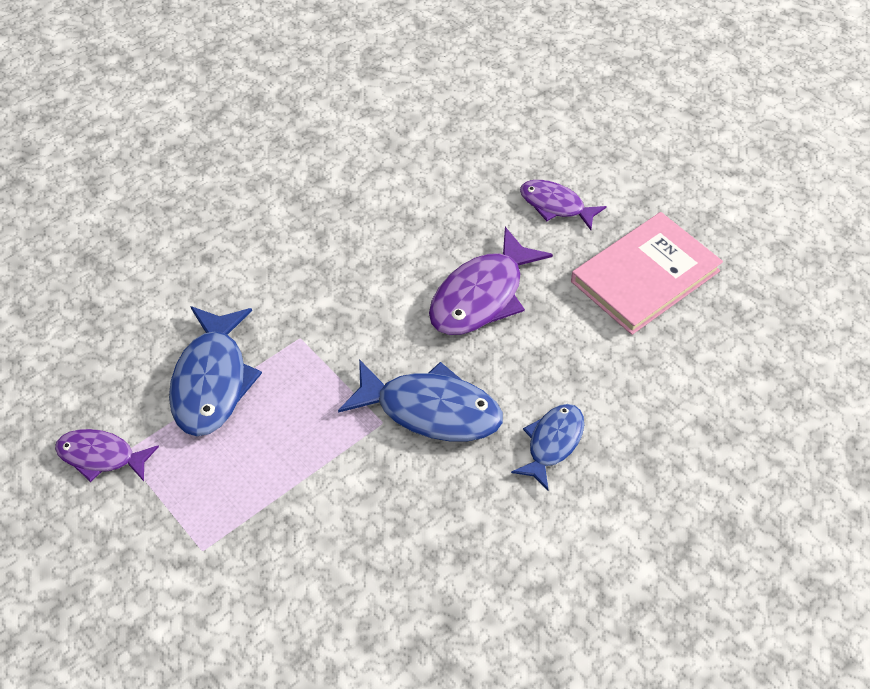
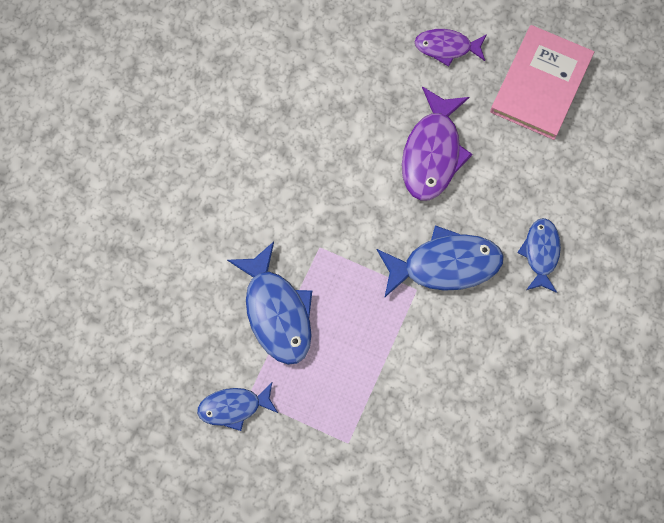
camera: 25 degrees left, 20 degrees up
purple fish [55,429,159,482] -> blue fish [197,382,278,431]

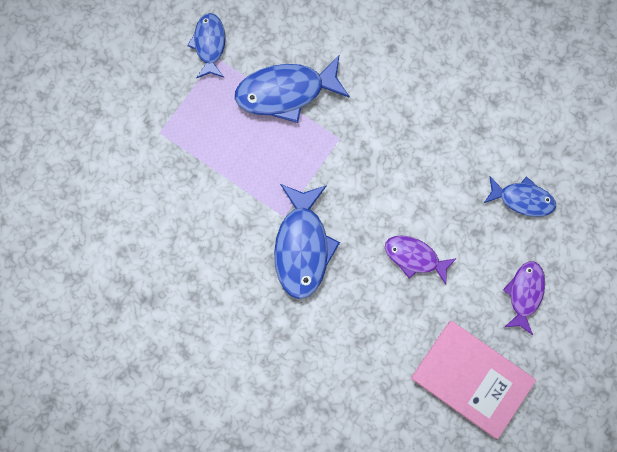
camera: 100 degrees right, 5 degrees up
purple fish [402,86,473,201] -> purple fish [385,235,457,284], size x0.61
blue fish [517,218,561,293] -> blue fish moved to [484,176,556,217]

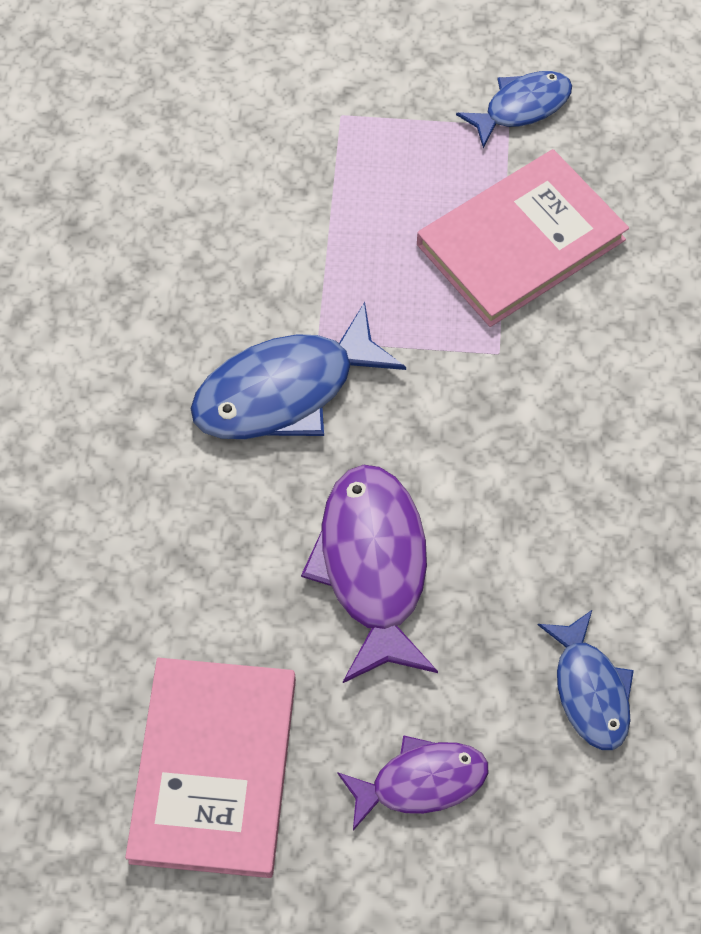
camera: 60 degrees right, 15 degrees down
blue fish [235,56,350,123] -> pink book [417,149,629,327]
purple fish [385,235,457,284] -> purple fish [301,465,438,683], size x1.63

